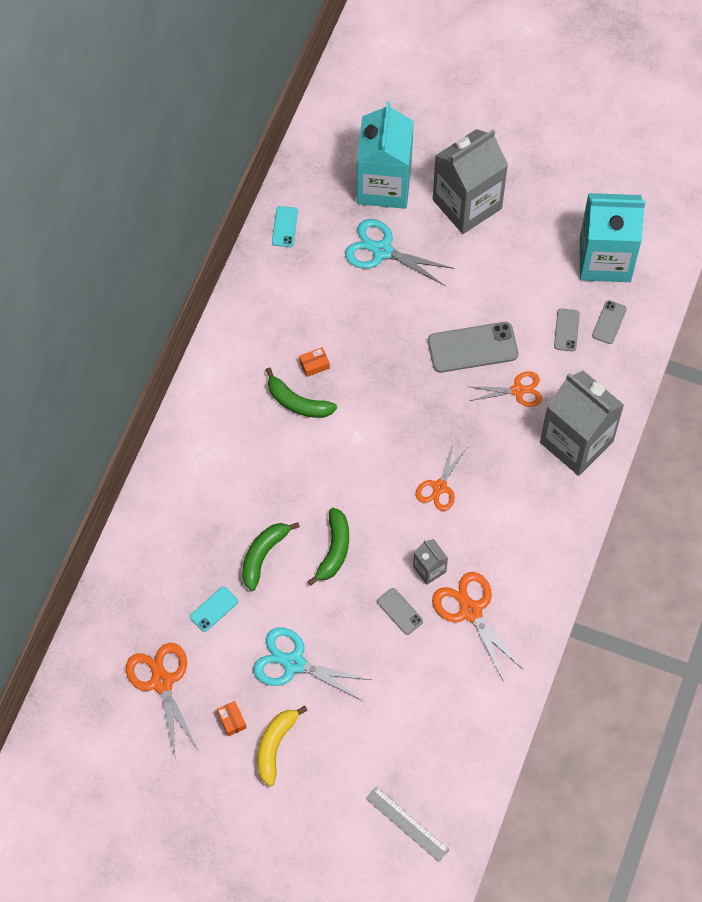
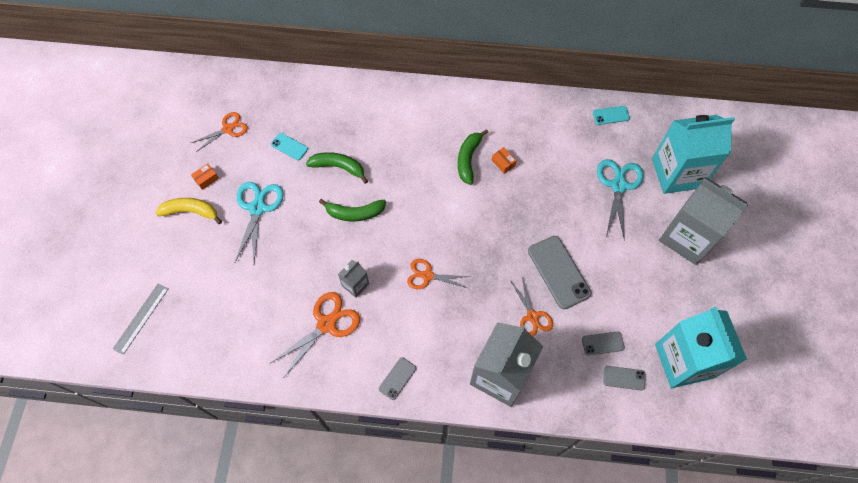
camera: 75 degrees right, 0 degrees up
orange scissors [126,643,199,756] -> orange scissors [191,112,248,152], size x0.66
grey phone [377,588,423,635] -> grey phone moved to [379,357,416,400]

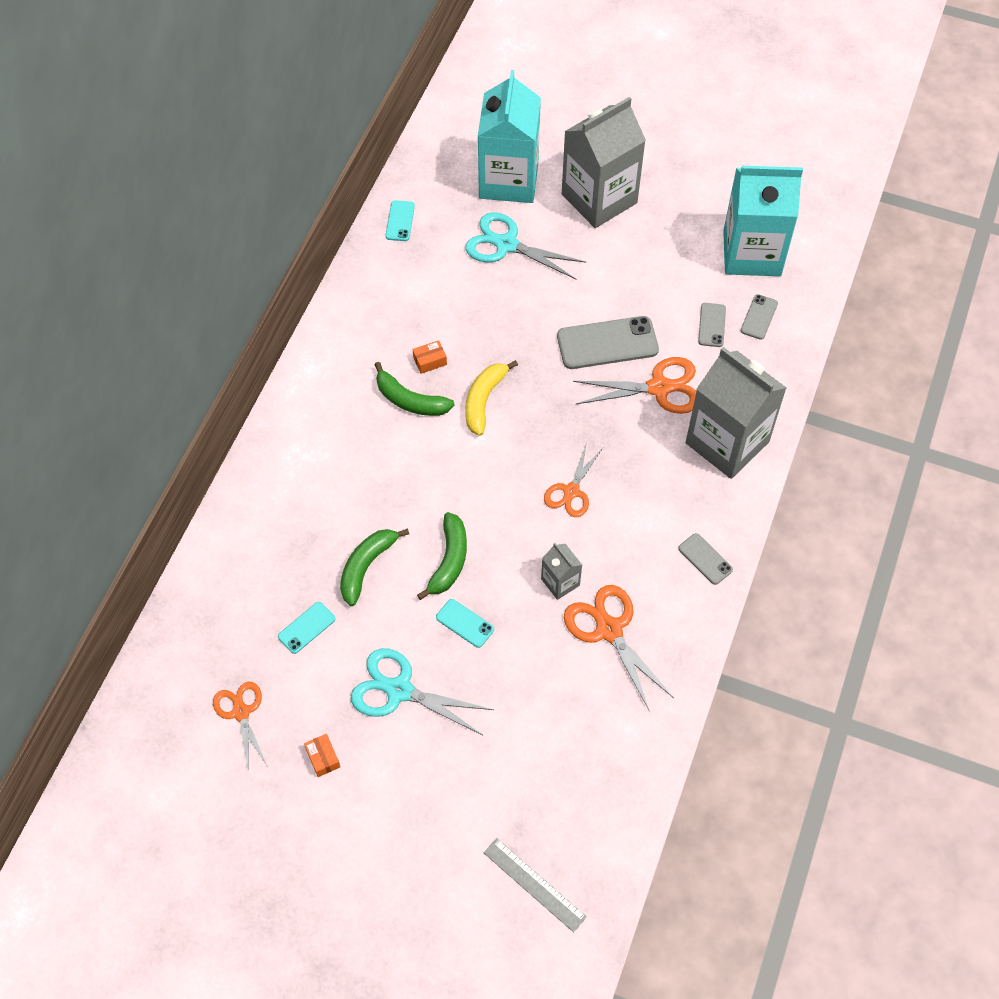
camera: 75 degrees left, 5 degrees down
yellow banana [156,198,222,224] -> yellow banana moved to [465,360,518,436]
orange scissors [510,277,553,337] -> orange scissors [573,357,696,414], size x1.51
none -> turquoise phone [436,599,494,648]

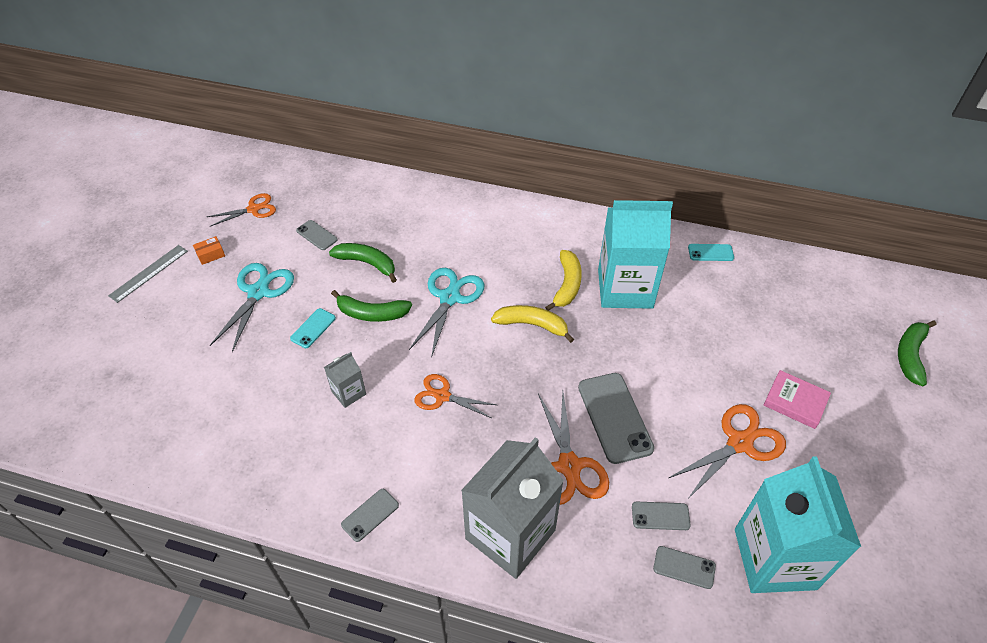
camera: 85 degrees right, 10 degrees down
turquoise phone [278,602,335,654] -> grey phone [296,220,337,250]
green banana [374,362,455,416] -> green banana moved to [898,321,937,386]
orange box [413,340,447,374] -> yellow banana [545,250,582,311]
turquoise scissors [465,212,586,279] -> turquoise scissors moved to [409,268,484,358]
turquoise carton [478,70,541,203] -> turquoise carton moved to [598,200,673,309]
grey ruler [484,838,587,932] -> grey ruler moved to [108,245,188,303]
grey carton [562,97,646,228] -> pink book [764,370,831,429]
orange scissors [564,585,674,712] -> orange scissors moved to [669,404,786,500]

